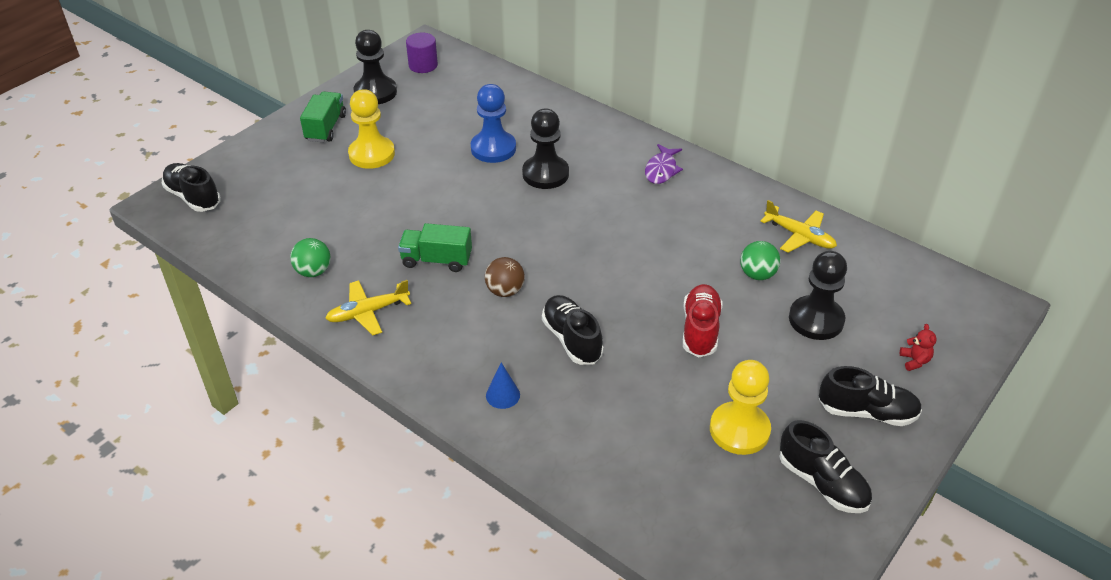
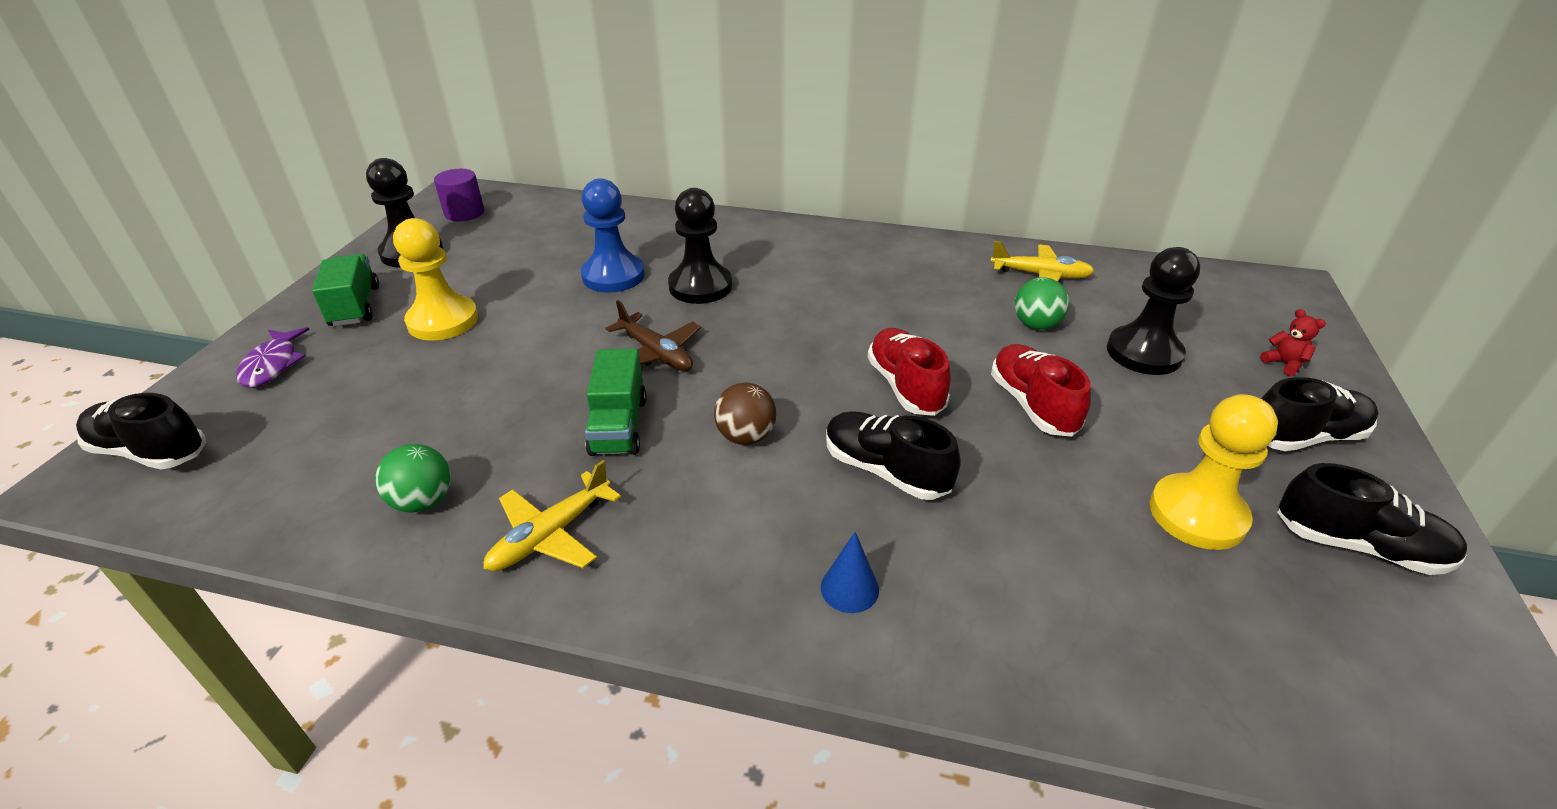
camera: 25 degrees left, 5 degrees down
green truck [398,223,472,272] -> green truck turned 75 degrees counterclockwise [585,349,646,456]
purple fish [645,144,683,184] -> purple fish moved to [236,327,310,388]
none -> brown plane [605,300,701,371]
none -> red shoe [868,328,951,416]

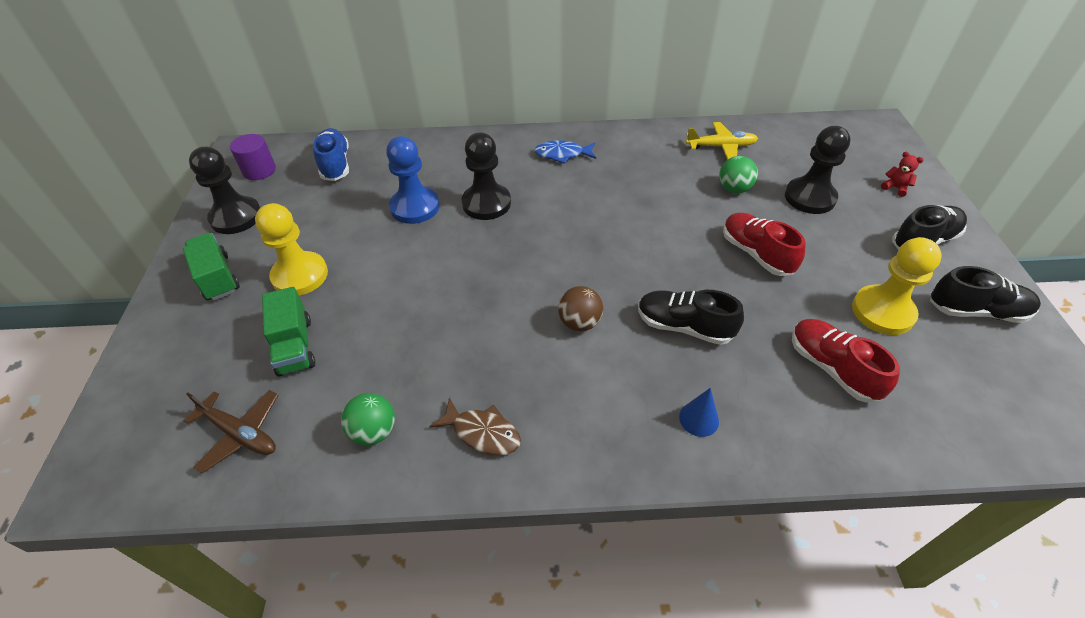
camera: 15 degrees left, 10 degrees up
black shoe [76,393,206,470] -> none
purple fish [236,327,310,388] -> none
yellow plane [483,460,621,571] -> brown fish [429,397,521,455]
green truck [585,349,646,456] -> green truck moved to [262,287,315,377]
brown plane [605,300,701,371] -> brown plane moved to [183,390,278,474]
red shoe [868,328,951,416] -> red shoe moved to [792,319,900,402]
none -> blue shoe [313,128,349,181]
none -> blue fish [534,140,596,164]

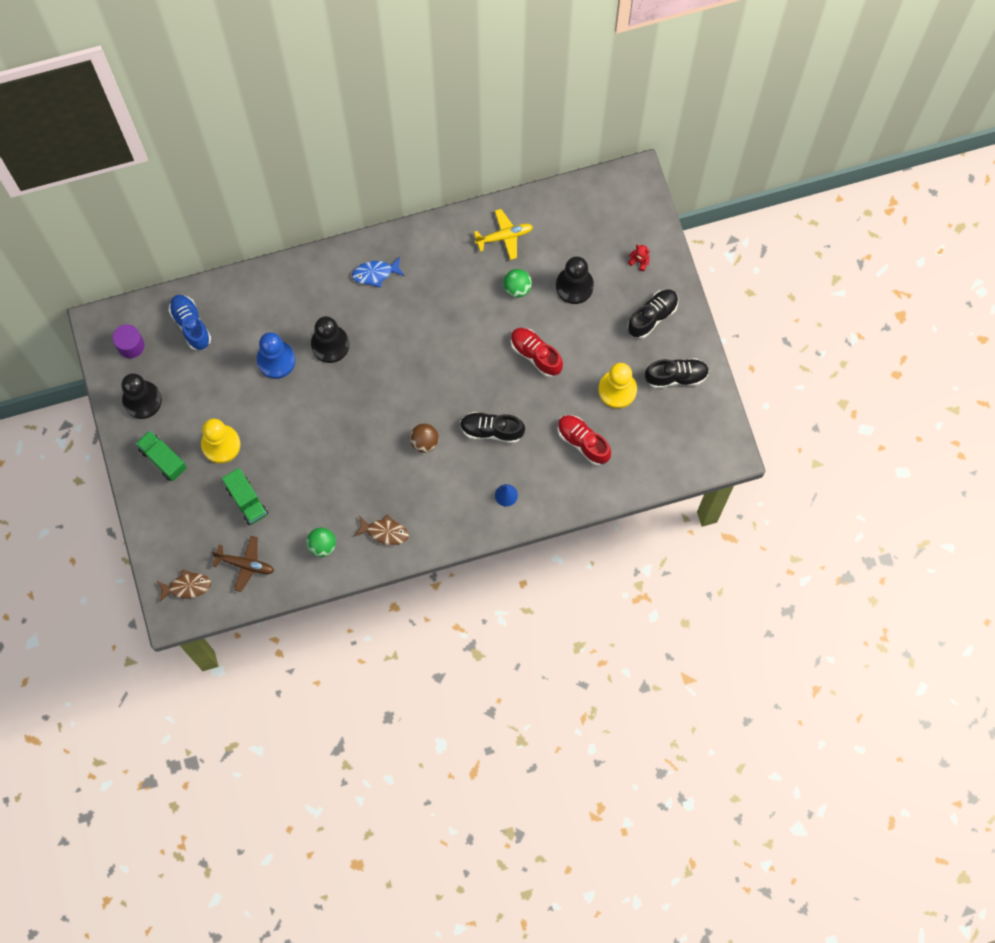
camera: 15 degrees left, 25 degrees up
none -> brown fish [157,569,211,602]

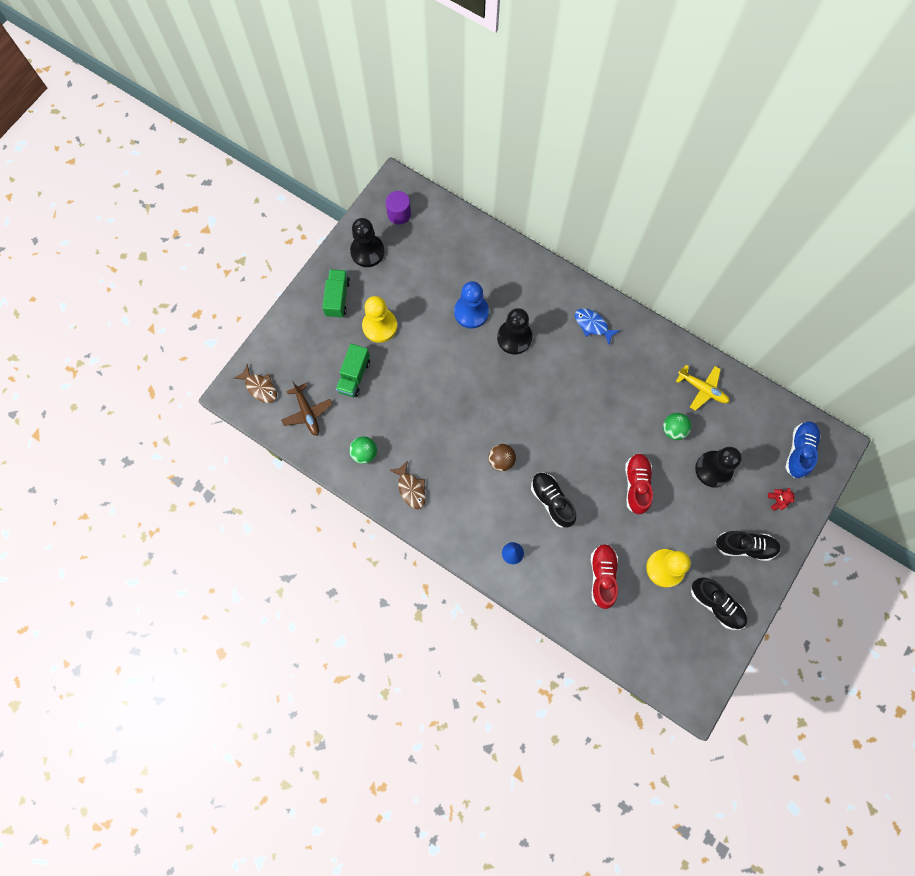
camera: 50 degrees right, 0 degrees up
blue shoe [169,295,211,350] -> blue shoe moved to [785,421,821,478]

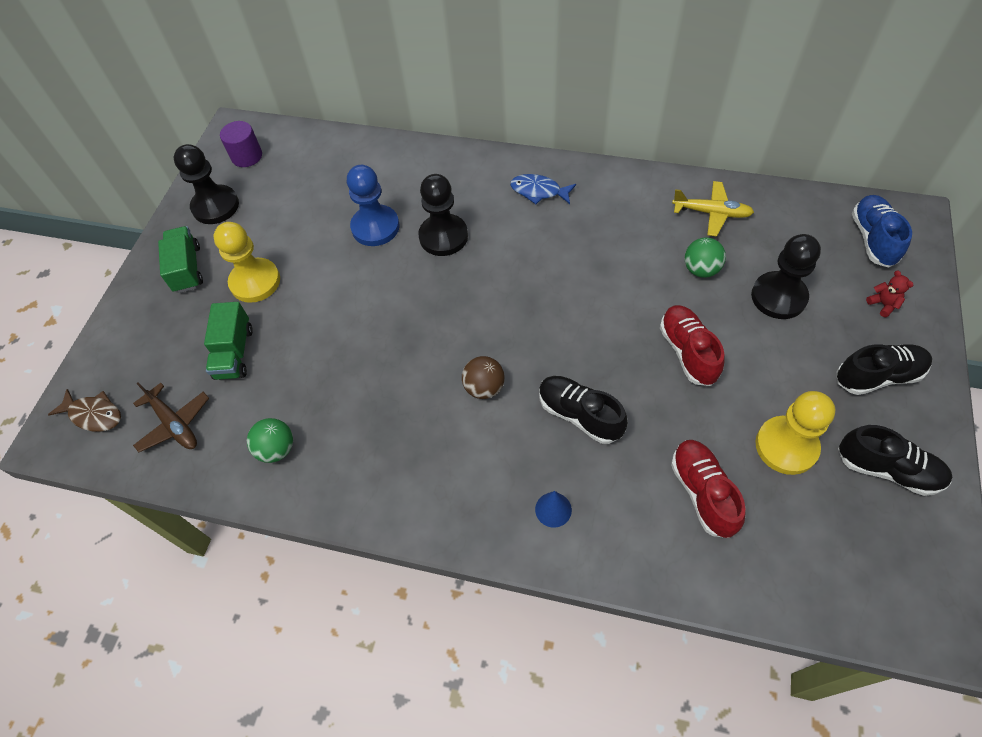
camera: 15 degrees left, 15 degrees down
brown fish [390,460,426,509] -> none

